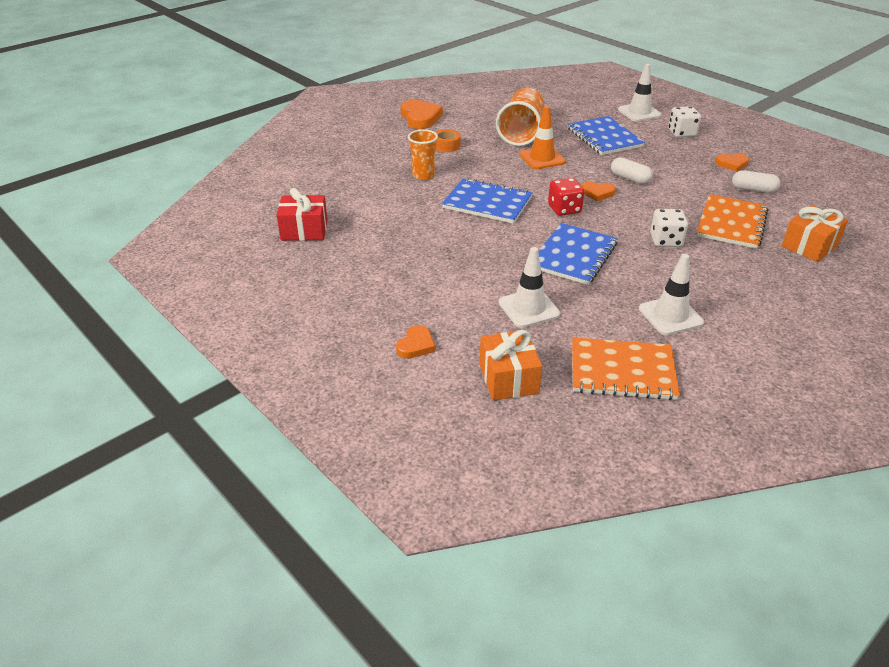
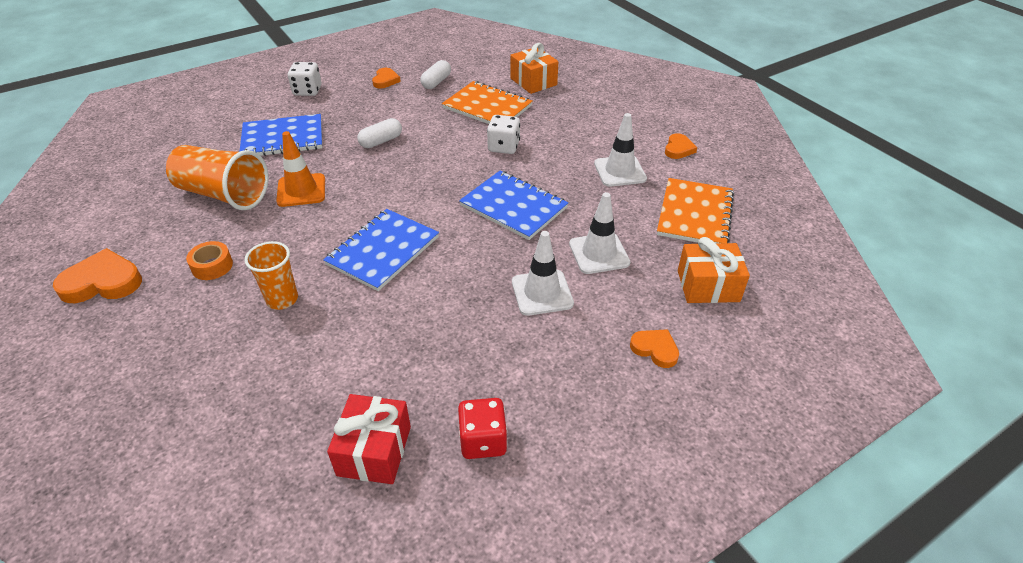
camera: 80 degrees left, 5 degrees up
red dice [548,178,584,216] -> red dice moved to [458,398,507,459]
orange heart [581,181,616,201] -> orange heart moved to [665,133,698,159]
white traffic cone [618,64,662,122] -> white traffic cone moved to [512,231,574,316]

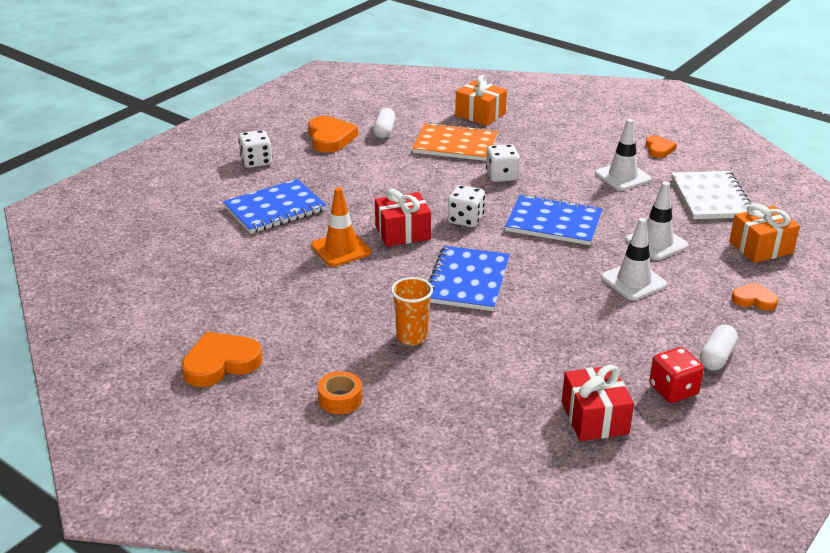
camera: 20 degrees left, 10 degrees down
orange cup [166,145,269,210] -> none
orange tape [186,241,233,280] -> orange tape moved to [318,371,362,414]
white capsule [357,118,402,148] -> white capsule moved to [700,325,738,371]
orange heart [372,68,401,89] -> orange heart [308,116,358,153], size x1.69
orange notebook [657,178,734,243] -> white notebook [671,171,752,219]
none -> red gift [375,188,431,247]
none -> white dice [448,185,485,227]

